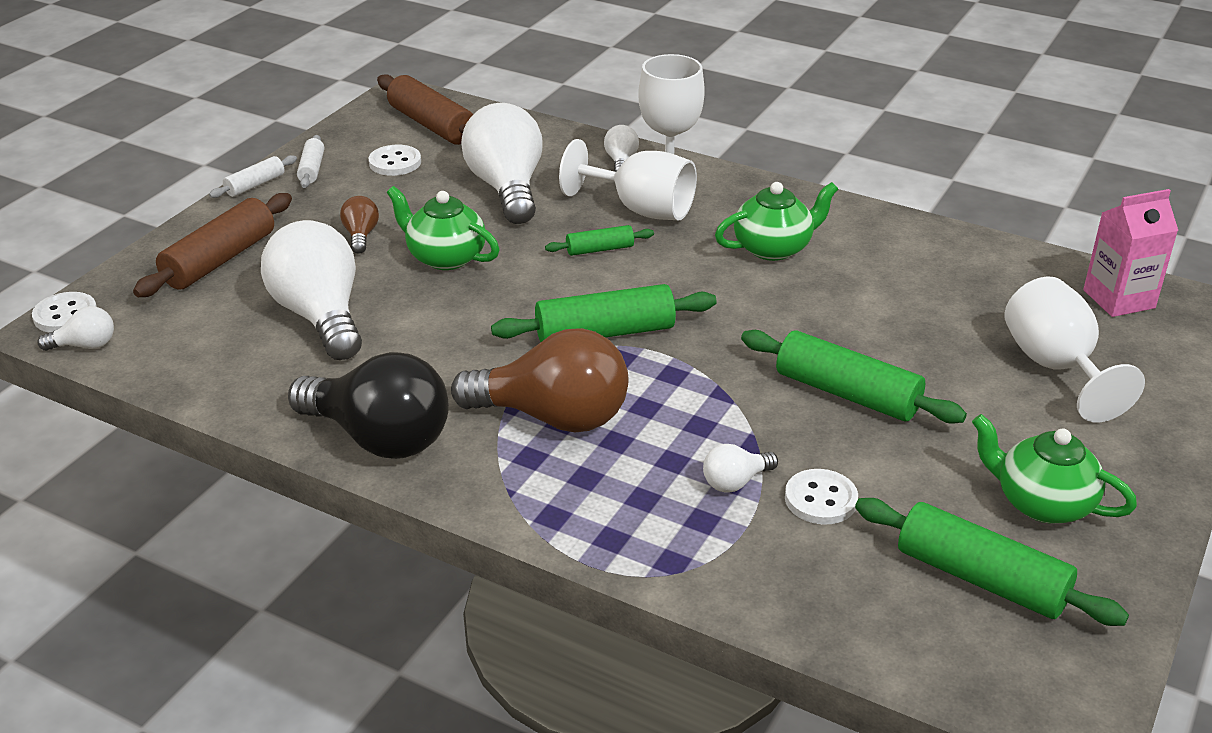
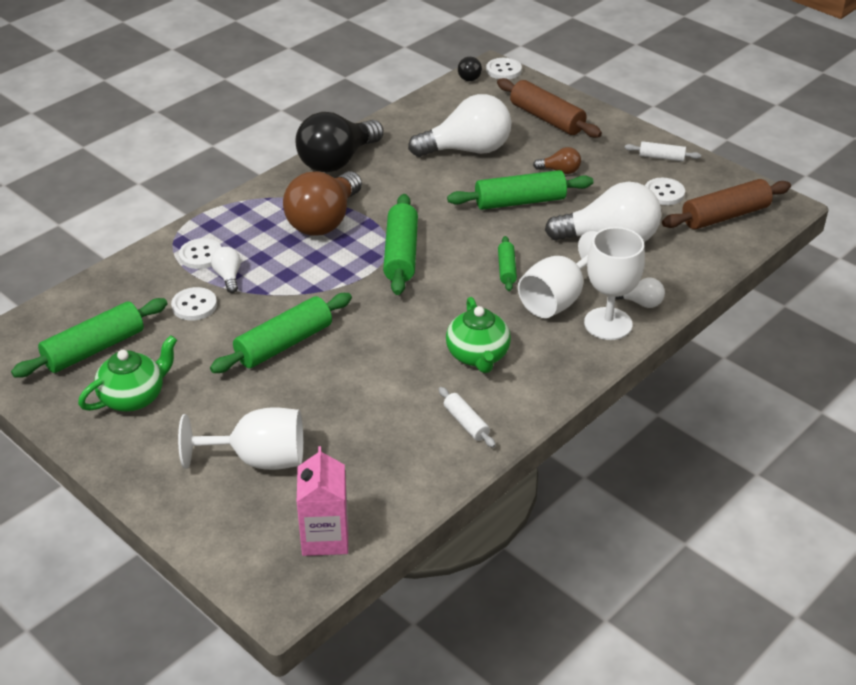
camera: 105 degrees right, 5 degrees up
white light bulb [37,306,114,351] -> black light bulb [458,57,482,81]
white rolling pin [209,155,297,198] -> white rolling pin moved to [439,387,496,448]
green teapot [387,186,500,270] -> green rolling pin [447,170,593,210]
none -> white button [179,238,221,269]

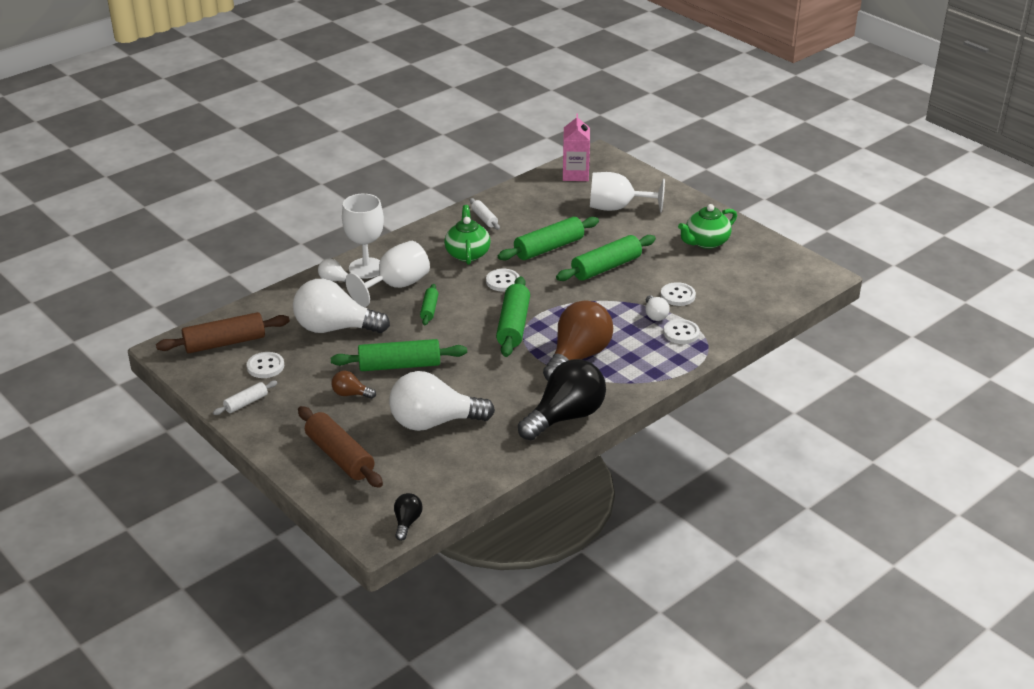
camera: 175 degrees left, 5 degrees down
green rolling pin [11,298,168,378] -> green rolling pin moved to [498,217,599,261]
white button [486,58,522,80] -> white button moved to [486,269,520,292]
white rolling pin [625,141,701,162] -> white rolling pin turned 60 degrees counterclockwise [213,381,277,415]

